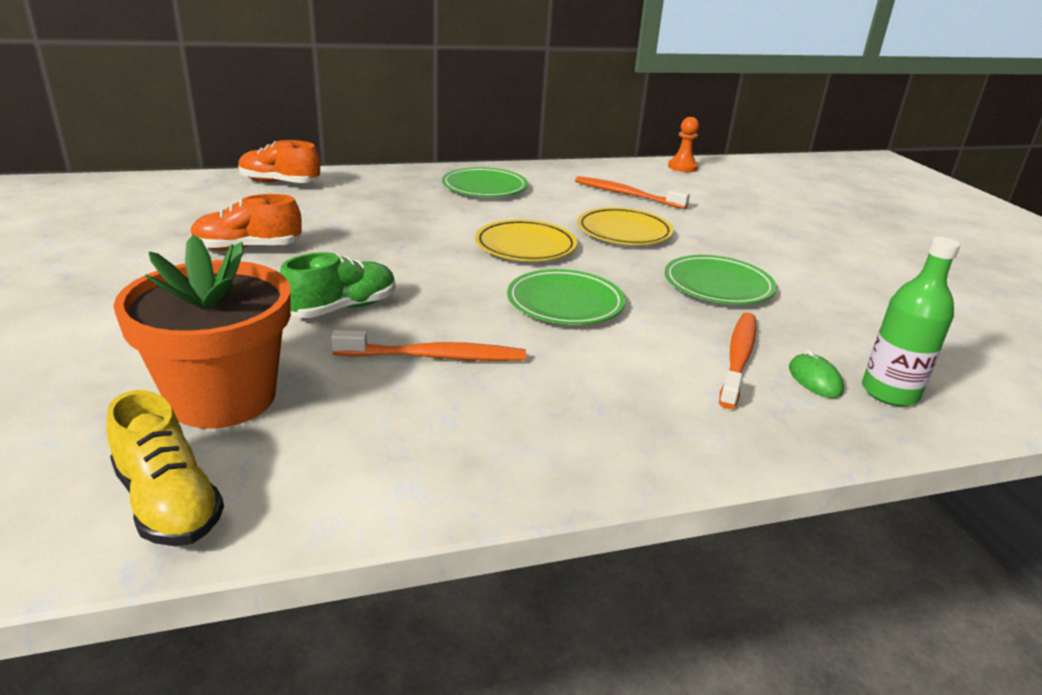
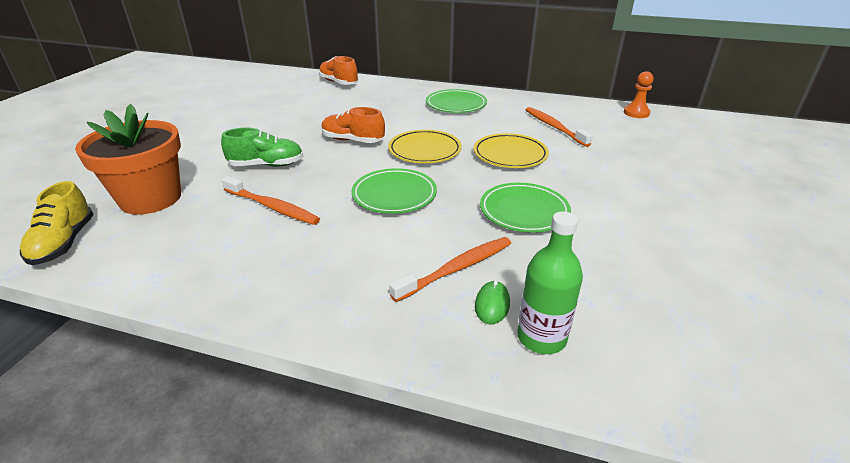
camera: 35 degrees right, 5 degrees up
orange shoe [190,194,302,251] -> orange shoe moved to [322,107,385,143]

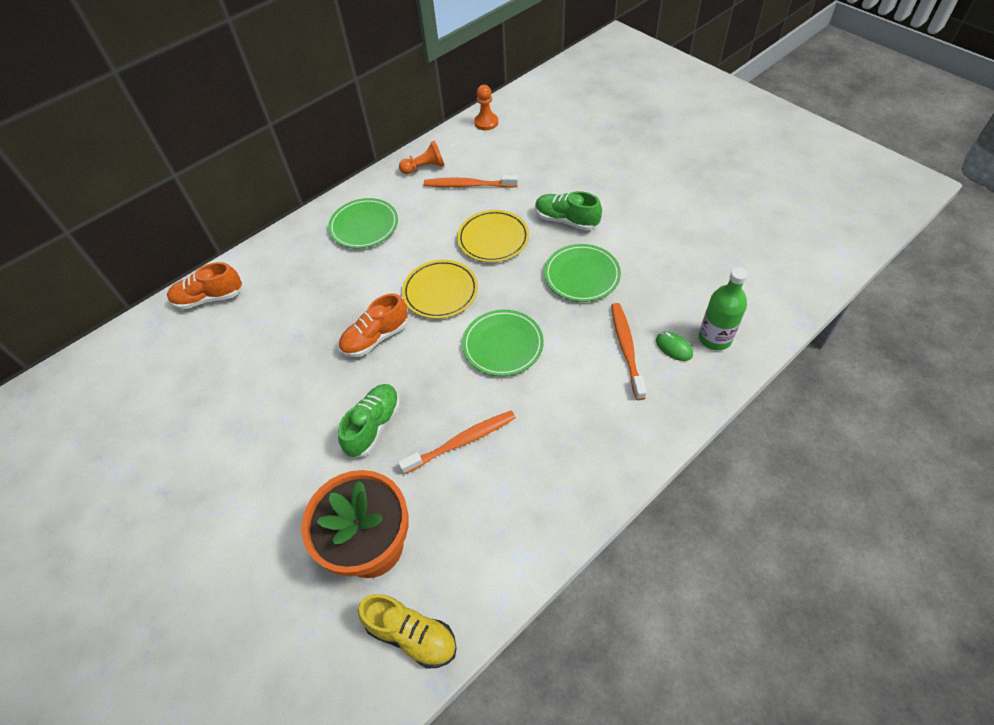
camera: 55 degrees left, 20 degrees up
none -> orange pawn [399,141,444,174]
none -> green shoe [535,191,602,231]

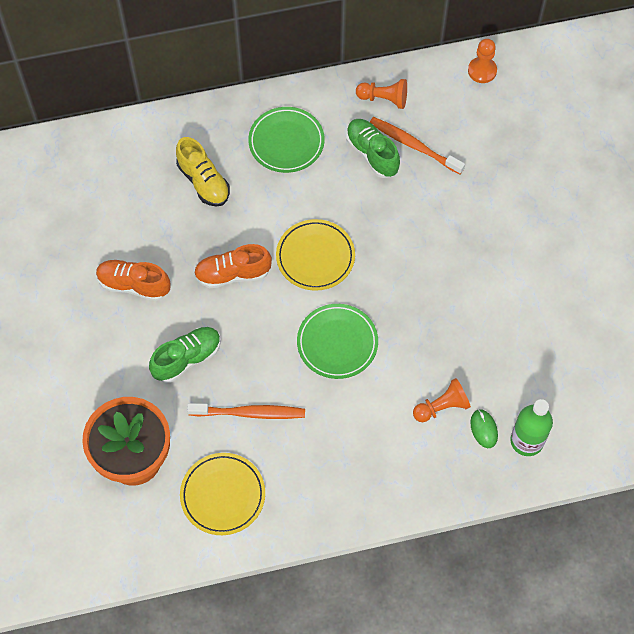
camera: 25 degrees right, 10 degrees up
orange shoe [167,262,242,310] -> orange shoe moved to [96,260,171,301]
yellow shoe [358,594,457,669] -> yellow shoe moved to [176,137,230,207]
yellow plate [457,210,529,262] -> yellow plate moved to [180,453,265,535]
green shoe [535,191,602,231] -> green shoe moved to [346,119,400,178]
green plate [544,244,621,302] -> none
orange toothbrush [611,303,647,400] -> orange pawn [413,378,471,422]

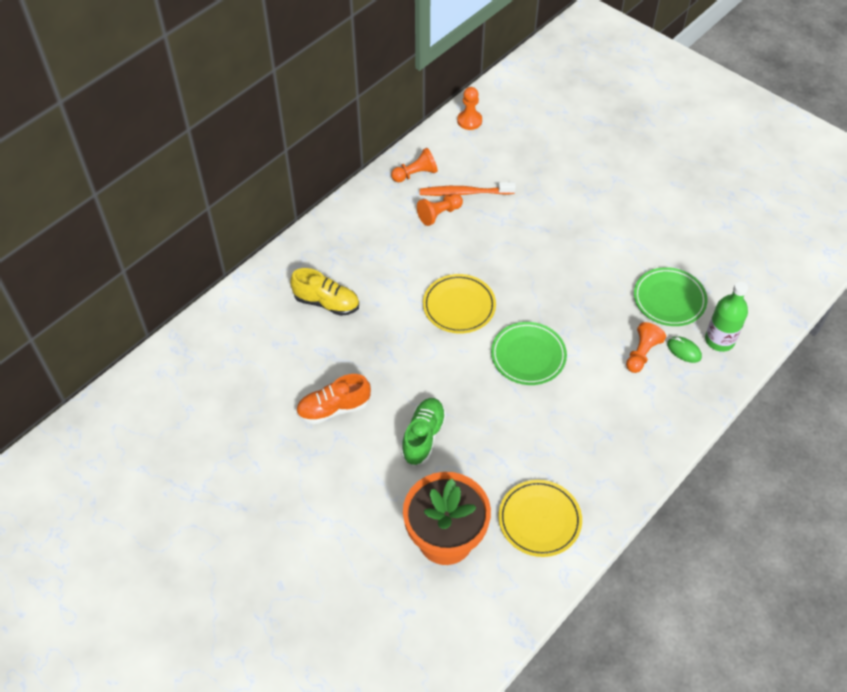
camera: 35 degrees left, 10 degrees down
orange toothbrush [187,403,305,419] -> none
orange shoe [194,244,272,288] -> none
green plate [248,107,325,173] -> green plate moved to [634,267,707,326]
green shoe [346,119,400,178] -> orange pawn [417,194,463,226]

